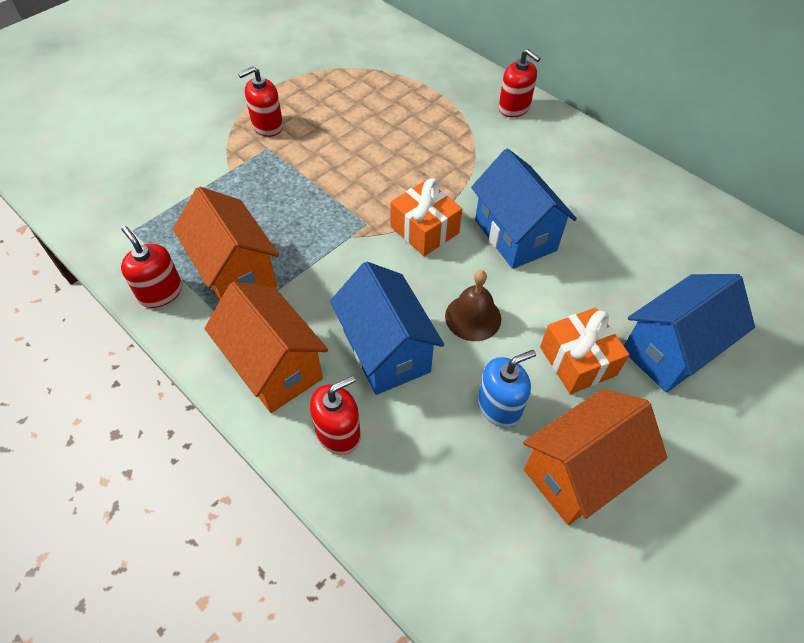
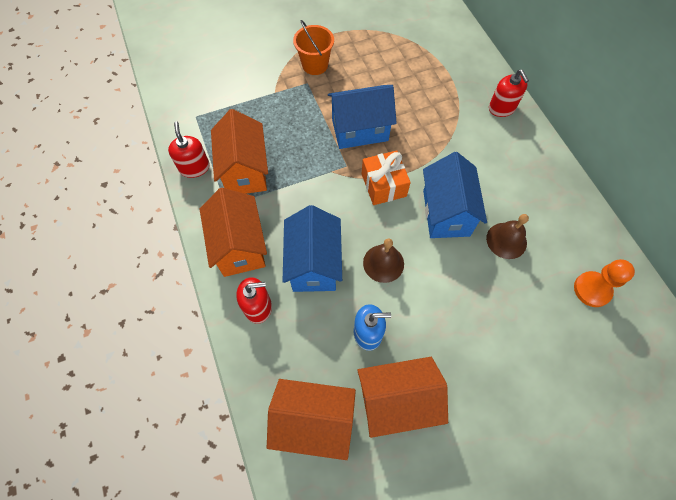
camera: 25 degrees right, 10 degrees up
red soap dispenser [238,66,283,137] -> orange bucket [293,20,334,75]
orange gift [540,308,629,394] -> none
blue house [624,274,755,393] -> blue house moved to [328,85,397,149]
none -> orange house [267,379,356,460]
none -> brown bell [486,214,529,259]
none -> orange pawn [574,259,635,307]

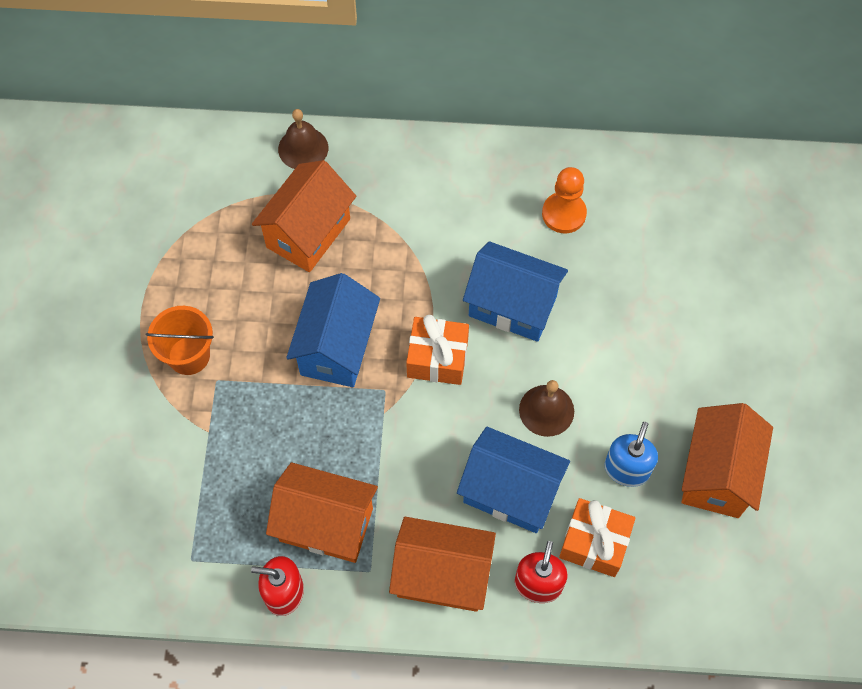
camera: 65 degrees left, 0 degrees up
orange house [267,379,356,460] -> orange house moved to [252,160,356,272]
brown bell [486,214,529,259] -> brown bell moved to [278,109,328,169]
red soap dispenser [489,70,529,117] -> none
orange pawn [574,259,635,307] -> orange pawn moved to [542,167,587,233]
none -> orange gift [559,498,636,577]

